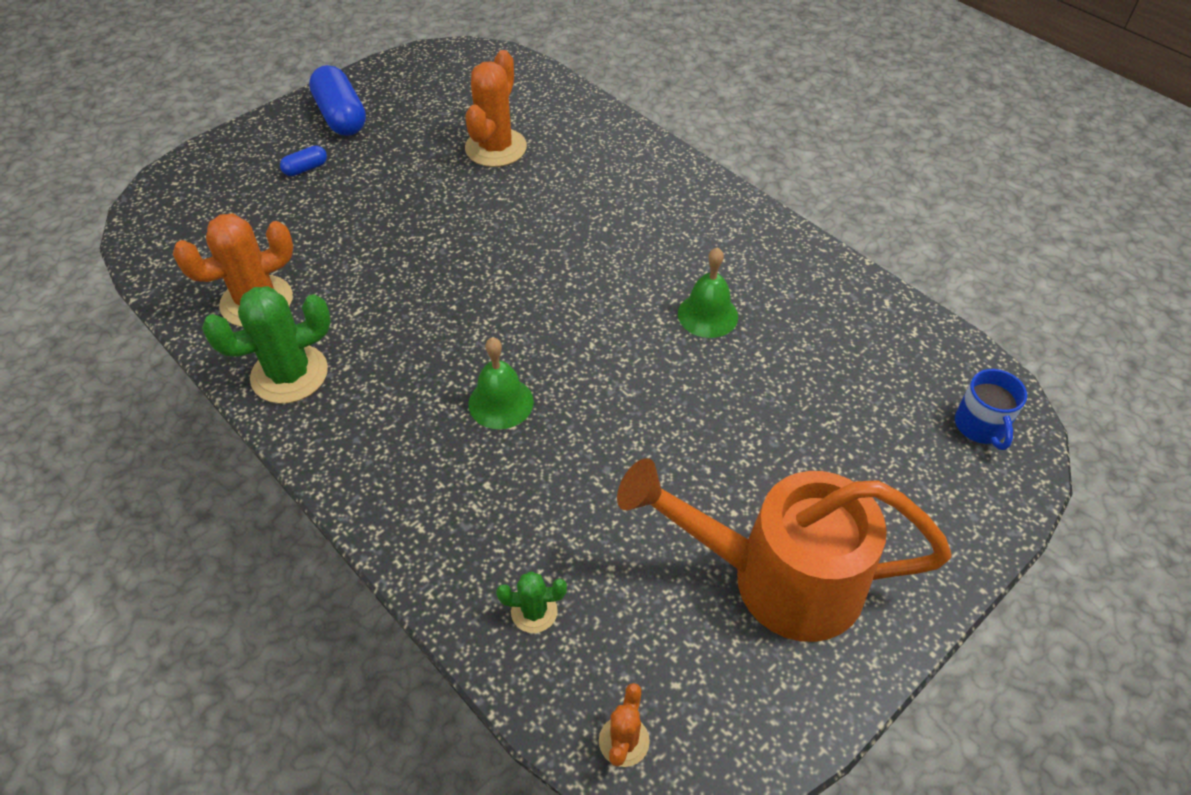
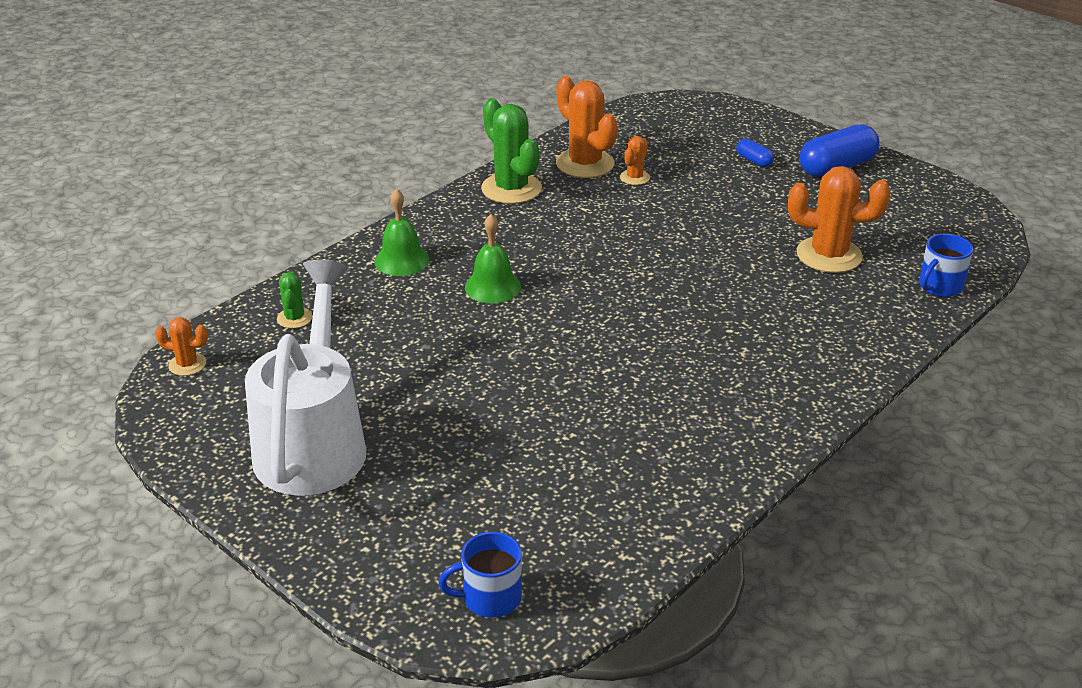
camera: 85 degrees right, 15 degrees down
orange watering can [617,458,952,642] -> white watering can [245,260,366,496]
green bell [678,247,738,338] -> green bell moved to [375,188,429,276]
none -> orange cactus [620,136,650,185]
none -> blue mug [919,234,973,297]

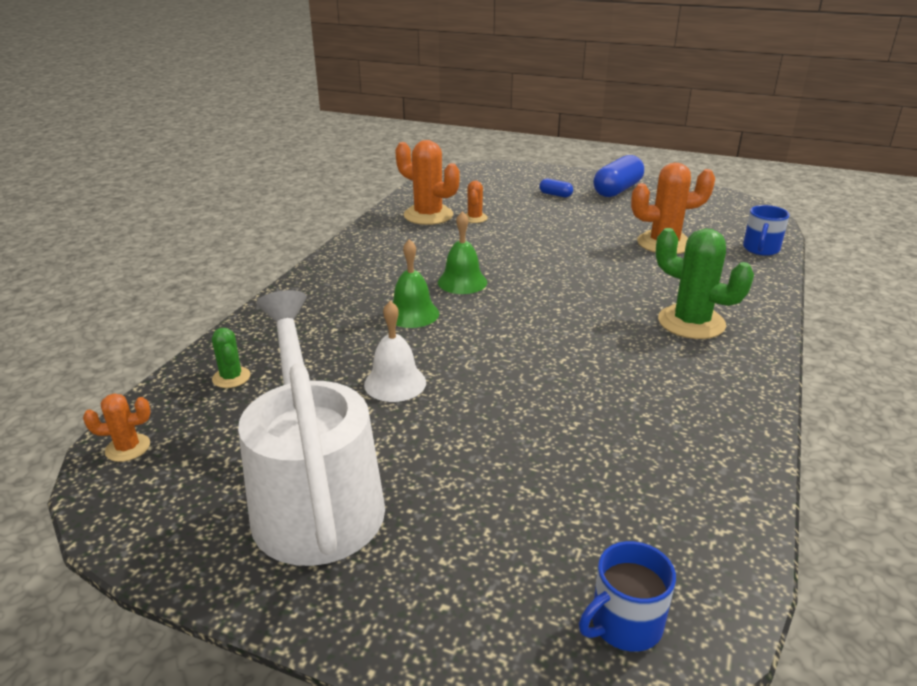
camera: 20 degrees left, 5 degrees down
green bell [375,188,429,276] -> green bell moved to [438,211,487,294]
green cactus [481,98,542,204] -> green cactus moved to [655,228,754,339]
none -> white bell [364,301,426,402]

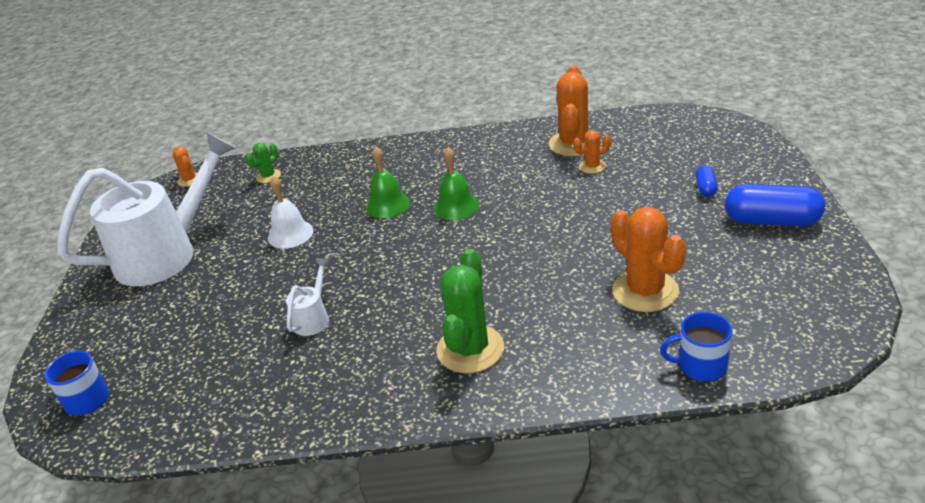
camera: 70 degrees right, 5 degrees up
none -> white watering can [286,258,330,336]

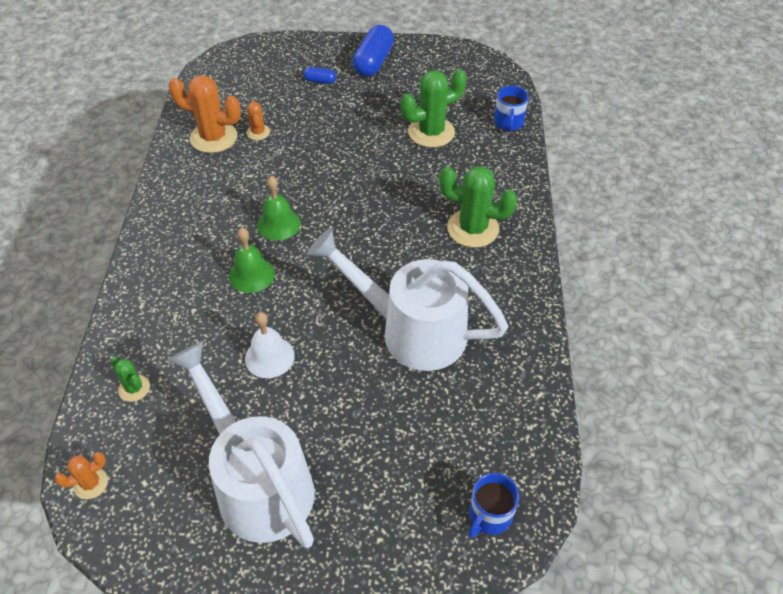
camera: 90 degrees left, 15 degrees up
white watering can [286,258,330,336] -> white watering can [308,228,508,371], size x2.43
orange cactus [611,207,686,312] -> green cactus [401,69,467,148]

